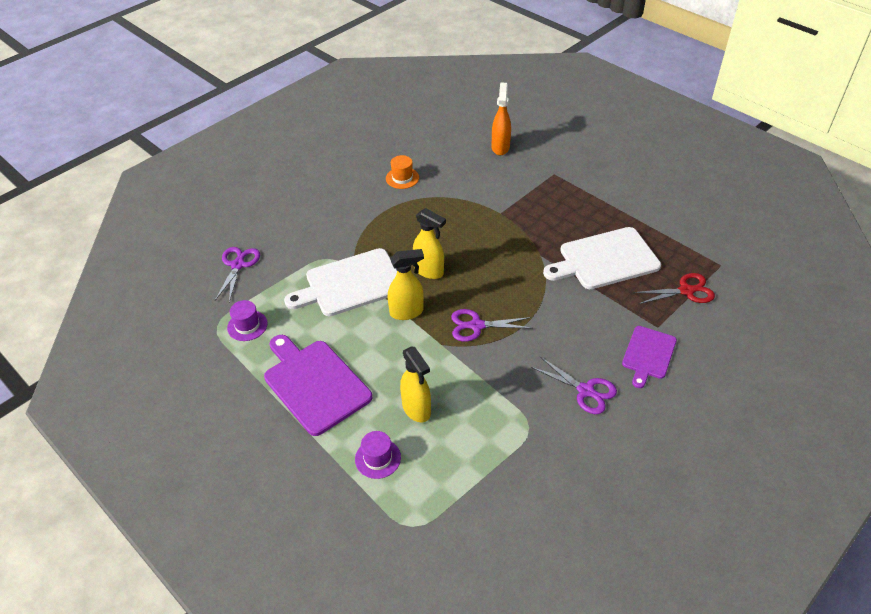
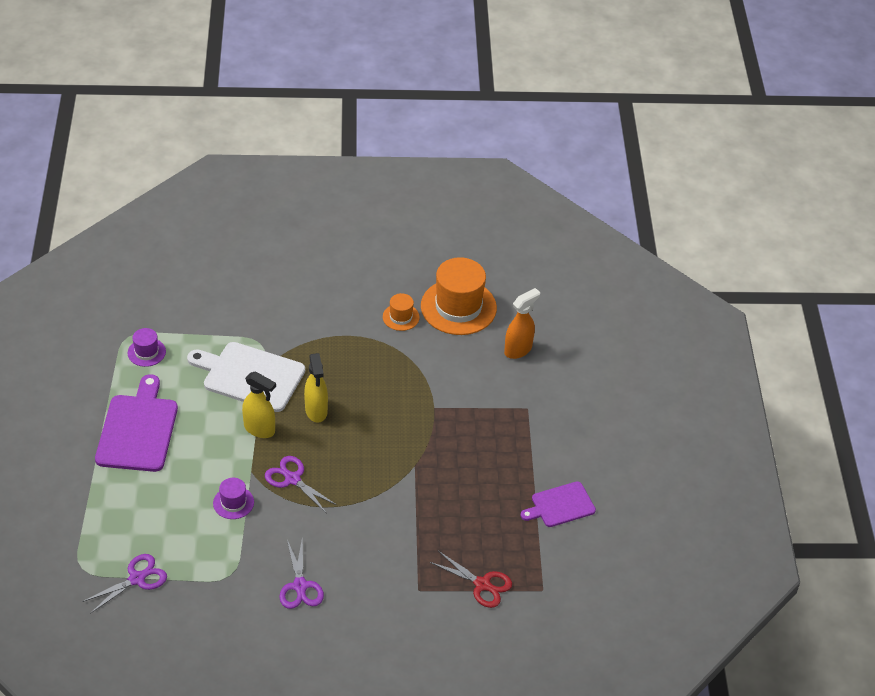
camera: 40 degrees right, 0 degrees up
purple scissors [215,247,260,302] -> purple scissors moved to [82,554,167,614]
purple hat [355,431,401,479] -> purple hat moved to [213,478,254,519]
yellow spray bottle [400,347,431,422] -> none
white cutting board [543,227,661,289] -> none
purple cutting board [622,326,677,388] -> purple cutting board moved to [521,481,596,527]
none -> orange hat [421,257,497,335]

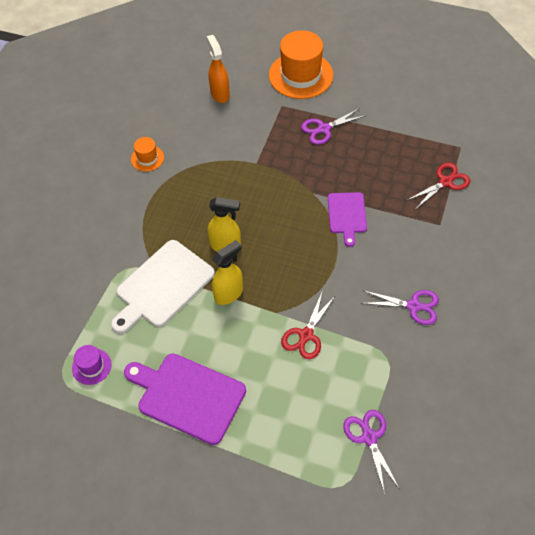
camera: 65 degrees left, 10 degrees up
purple hat [213,478,254,519] -> red scissors [281,293,335,359]
purple scissors [265,456,338,514] -> purple scissors moved to [301,108,366,145]
orange hat [421,257,497,335] -> orange hat moved to [269,30,334,99]
purple cutting board [521,481,596,527] -> purple cutting board moved to [328,192,367,247]

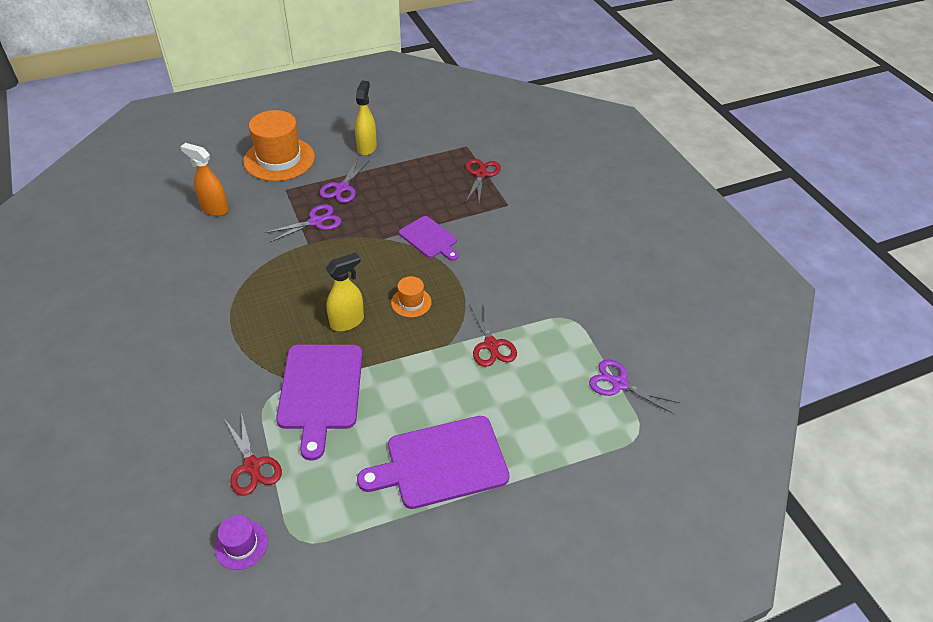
camera: 45 degrees left, 10 degrees down
purple hat [72,345,112,385] -> purple hat moved to [215,515,268,570]
white cutting board [111,240,215,334] -> purple cutting board [276,345,363,461]
orange hat [131,137,164,172] -> orange hat moved to [391,276,432,318]
yellow spray bottle [212,240,243,305] -> yellow spray bottle moved to [355,80,377,156]
purple scissors [361,290,439,325] -> purple scissors moved to [265,204,342,242]
none -> red scissors [225,413,282,496]

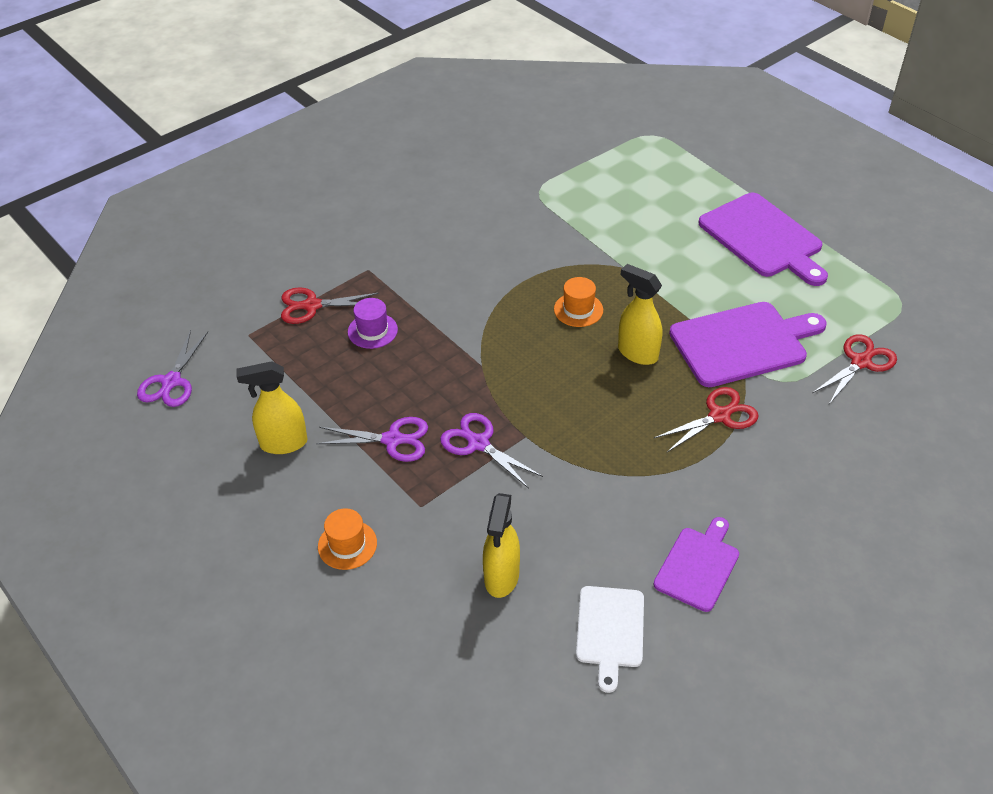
camera: 105 degrees left, 0 degrees up
orange spray bottle [180,143,229,216] -> yellow spray bottle [483,493,520,598]
purple hat [215,515,268,570] -> purple hat moved to [348,298,398,349]
orange hat [243,110,315,181] -> orange hat [318,508,377,570], size x0.48
purple cutting board [399,216,459,261] -> purple cutting board moved to [653,517,739,612]
red scissors [469,302,517,367] -> red scissors moved to [654,387,759,453]
purple scissors [589,360,680,415] -> purple scissors moved to [137,330,208,407]
none -> white cutting board [576,586,644,693]

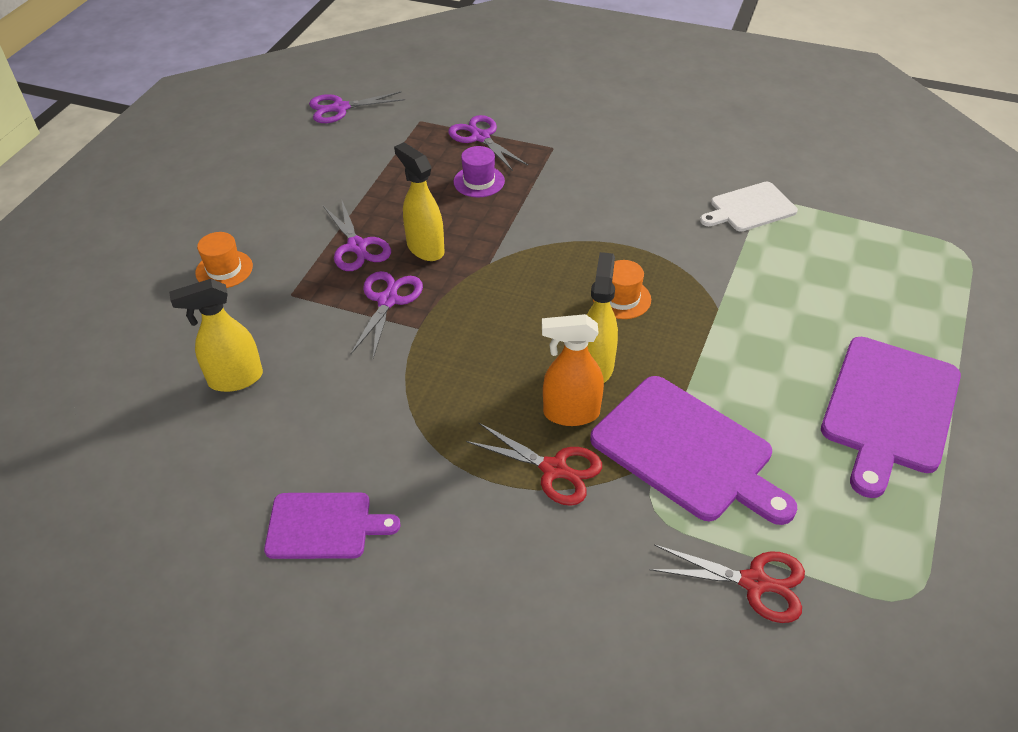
camera: 60 degrees right, 0 degrees up
yellow spray bottle [237,361,308,454] -> yellow spray bottle moved to [394,142,445,261]
red scissors [281,287,379,324] -> purple scissors [448,115,528,171]
white cutting board [576,586,644,693] -> white cutting board moved to [700,182,798,232]
none -> orange spray bottle [542,314,604,426]

